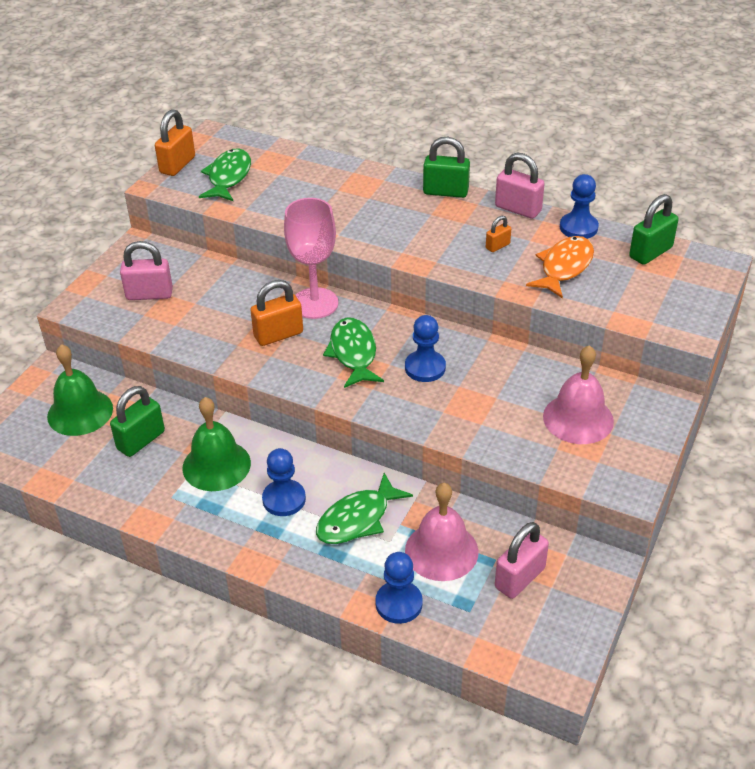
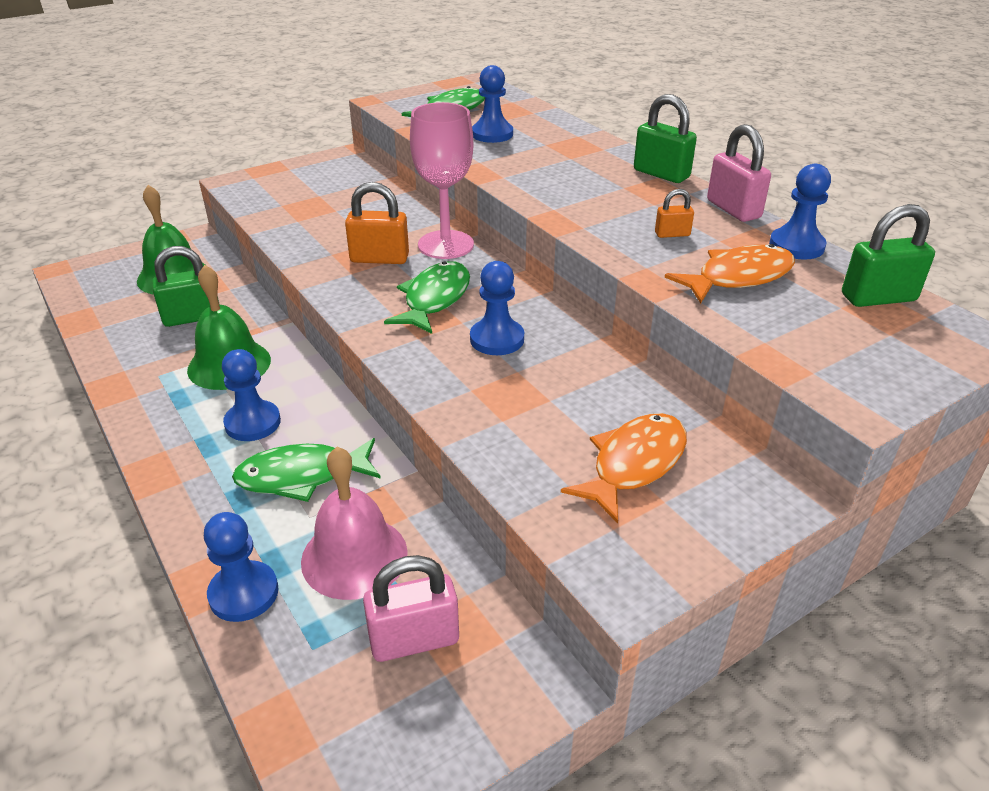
camera: 30 degrees right, 5 degrees down
pink padlock [120,241,173,300] -> none
orange padlock [155,109,195,176] -> none
pink bell [543,345,614,444] -> orange fish [561,413,687,524]
none -> blue pawn [472,65,513,143]

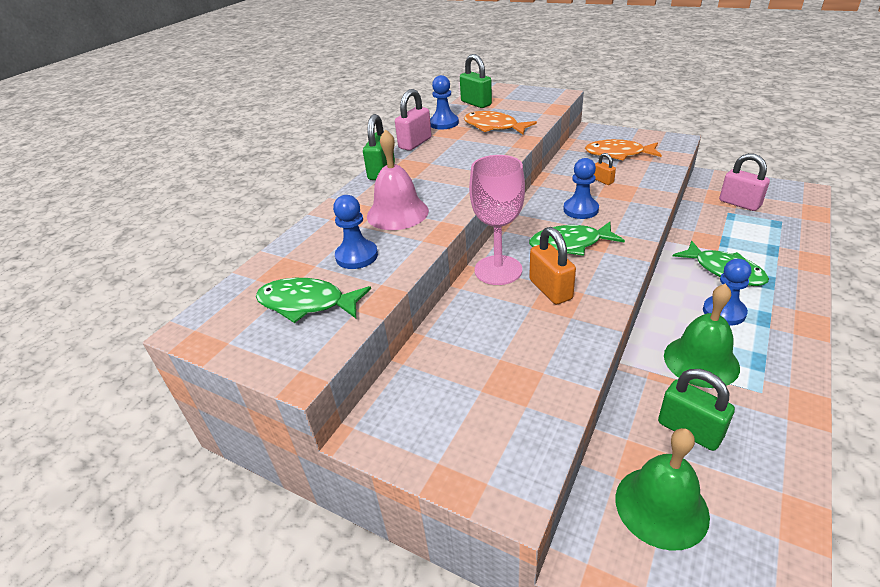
camera: 115 degrees left, 0 degrees up
blue pawn [204,512,278,622] -> none
pink bell [301,447,408,600] -> pink bell moved to [367,129,429,230]
orange padlock [655,189,694,238] -> orange padlock moved to [594,153,616,185]

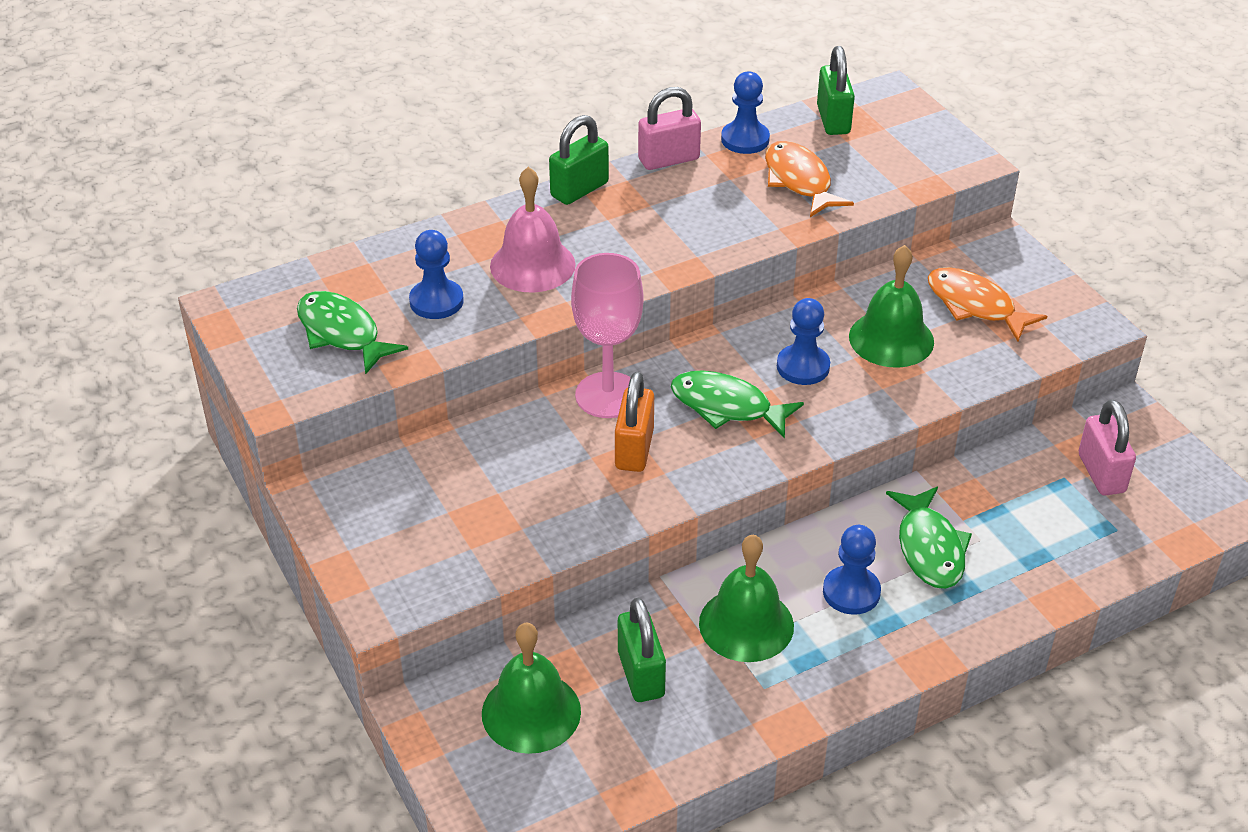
camera: 30 degrees right, 5 degrees up
orange padlock [594,153,616,185] -> green bell [849,245,934,368]

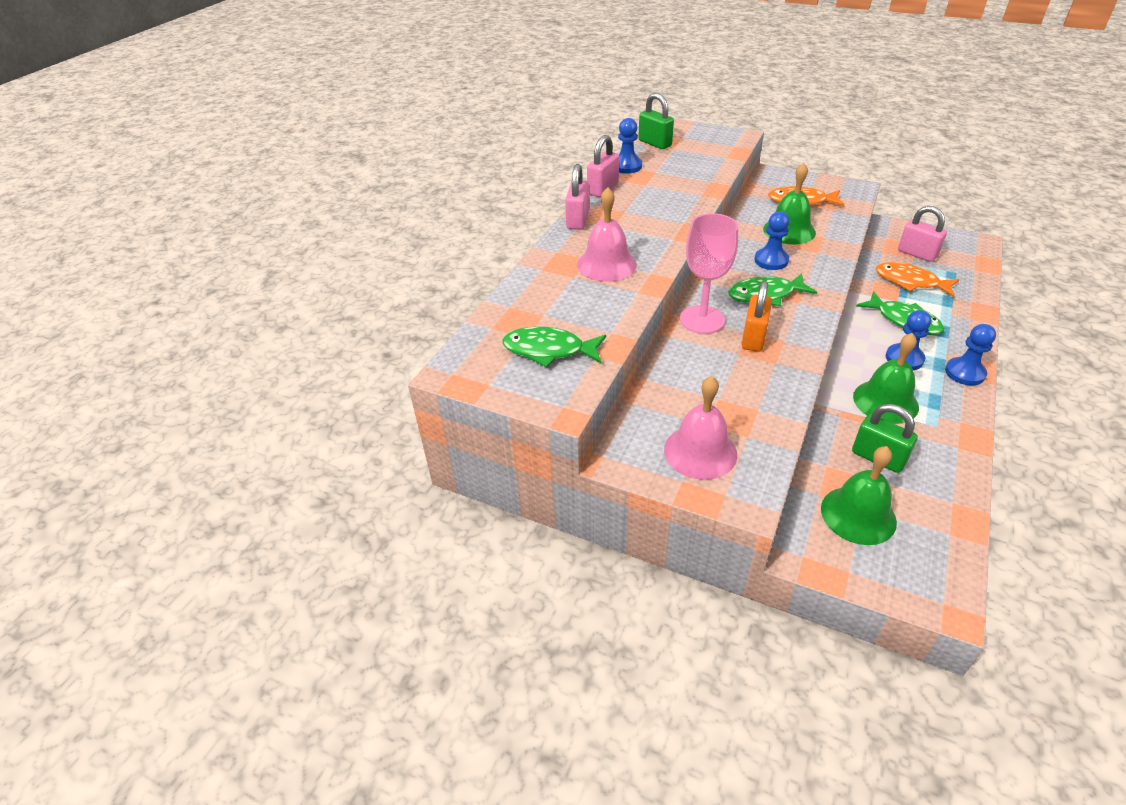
camera: 35 degrees left, 0 degrees up
blue pawn [409,230,464,319] -> blue pawn moved to [945,324,996,385]
green padlock [549,115,609,205] -> pink padlock [565,164,589,230]
orange padlock [615,372,654,472] -> orange padlock turned 45 degrees clockwise [742,281,772,352]
orange fish [765,141,854,217] -> orange fish moved to [876,262,960,297]
none -> pink bell [664,376,737,480]

